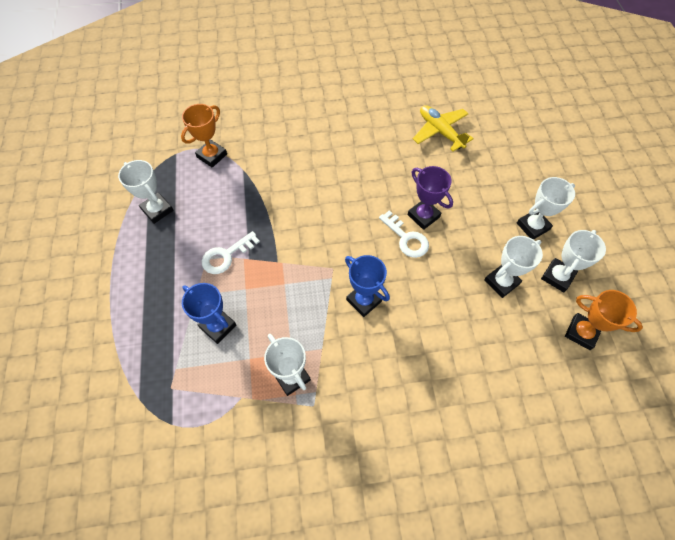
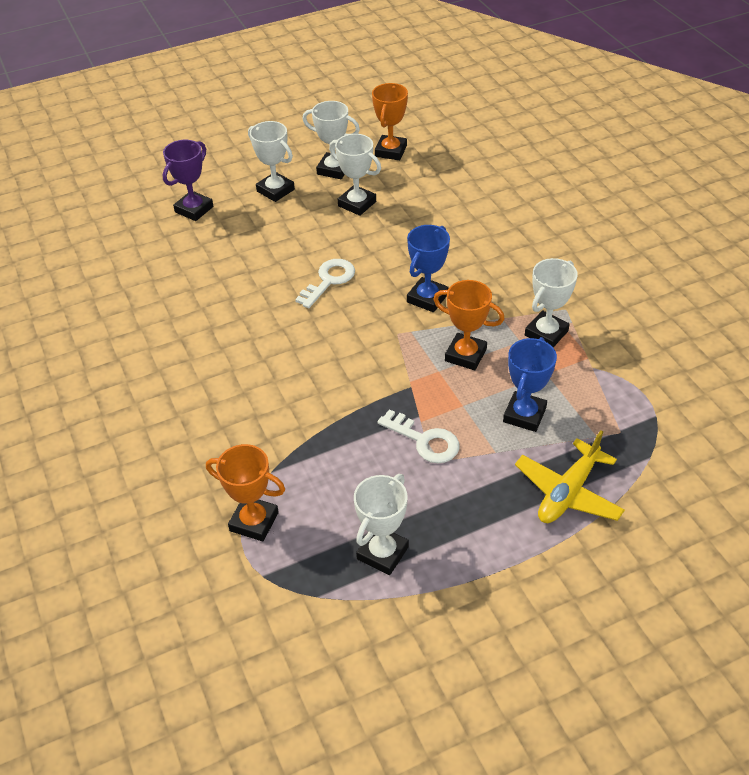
camera: 105 degrees left, 15 degrees down
purple trophy [407,166,453,230] -> purple trophy moved to [162,140,213,221]
yellow plane [413,105,474,151] -> yellow plane moved to [515,430,625,523]
none -> orange trophy [433,280,505,370]

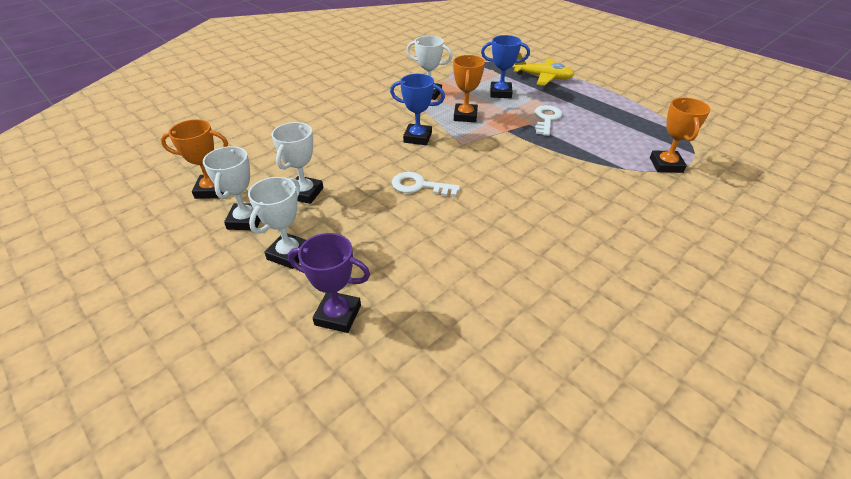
camera: 110 degrees left, 5 degrees down
white trophy [354,474,409,575] -> none

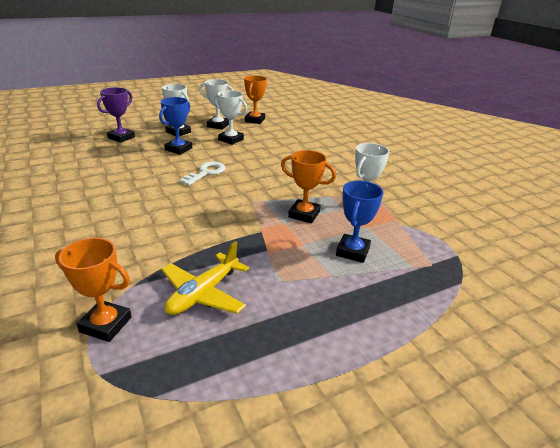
camera: 105 degrees right, 10 degrees down
blue trophy [390,74,445,145] -> blue trophy moved to [159,97,192,155]
yellow plane [513,53,575,86] -> yellow plane moved to [161,241,249,315]
white key [535,105,562,136] -> none

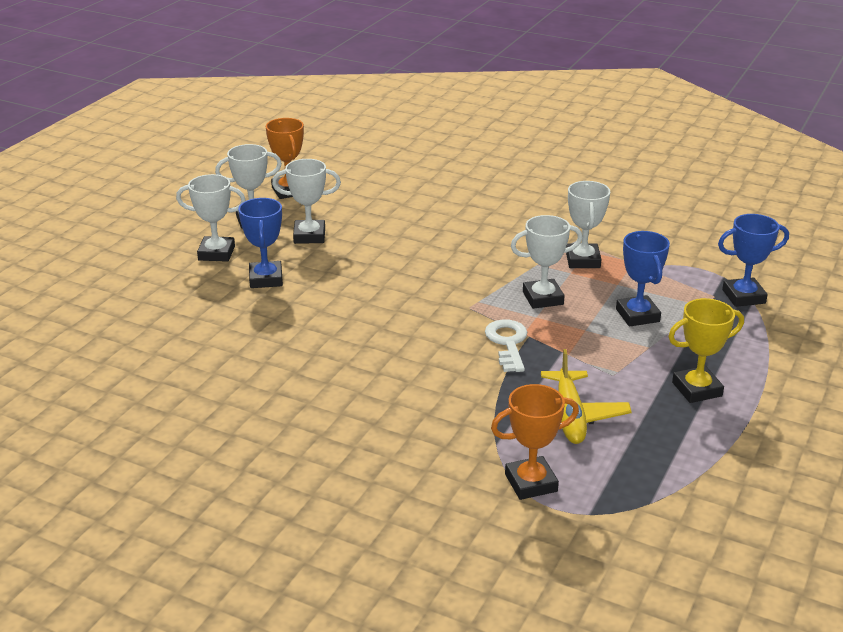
camera: 35 degrees left, 0 degrees up
purple trophy [97,87,135,143] -> none
white key [180,161,225,186] -> white key moved to [485,319,528,372]
orange trophy [281,150,336,223] -> white trophy [511,215,583,309]
none -> yellow trophy [668,298,744,403]
none -> blue trophy [718,214,789,307]

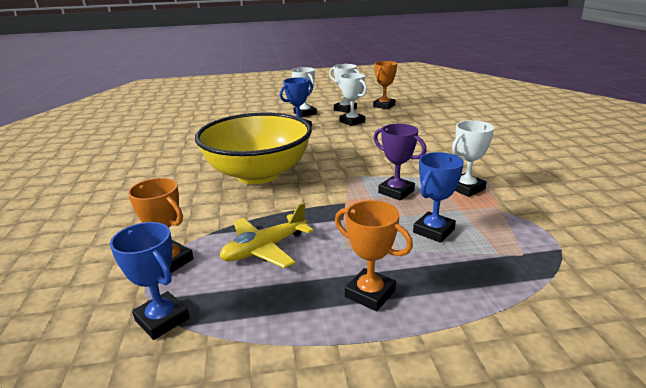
camera: 55 degrees right, 5 degrees down
white key [485,319,528,372] -> none
white trophy [511,215,583,309] -> purple trophy [374,124,426,200]
yellow trophy [668,298,744,403] -> orange trophy [335,200,413,311]
blue trophy [718,214,789,307] -> blue trophy moved to [110,222,190,340]
none -> yellow bowl [195,113,312,184]

